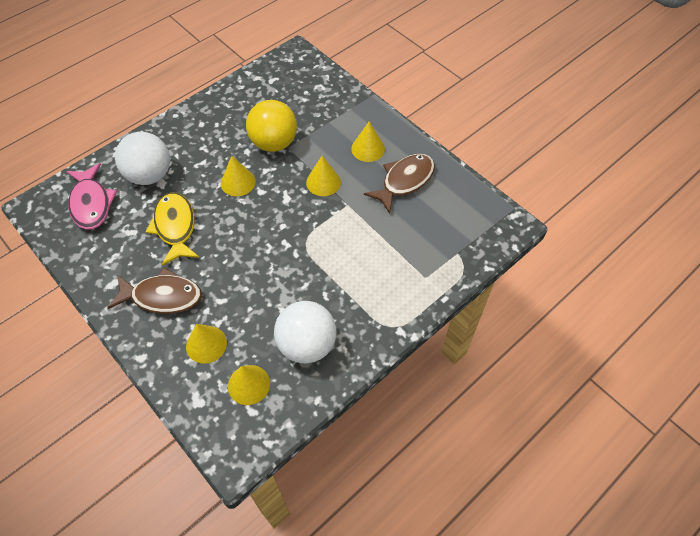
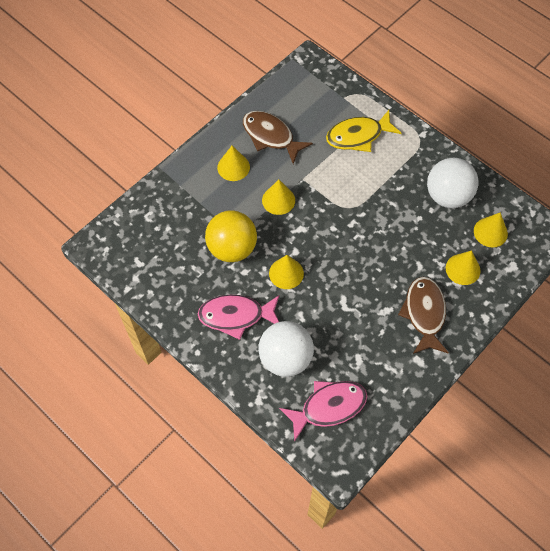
camera: 95 degrees left, 5 degrees up
yellow fish [146,192,199,266] -> yellow fish moved to [326,110,402,152]
none -> pink fish [198,295,280,340]

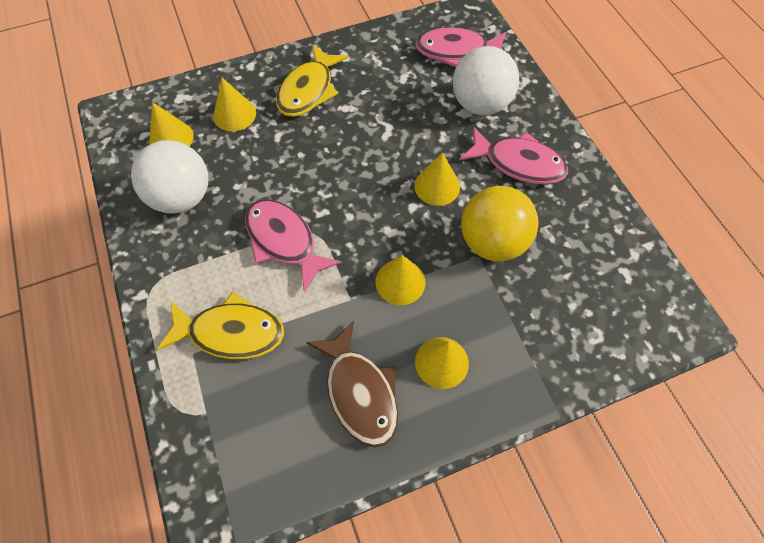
camera: 155 degrees left, 0 degrees up
brown fish [398,277,449,354] -> yellow fish [276,44,348,117]
none -> pink fish [245,199,342,292]

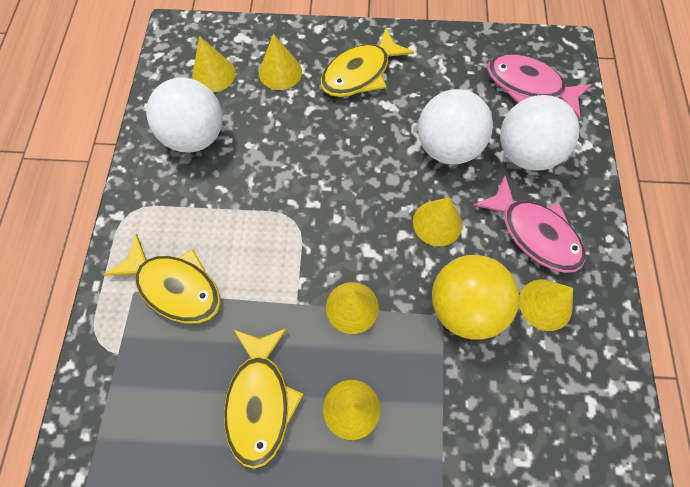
camera: 25 degrees right, 5 degrees up
pink fish [245,199,342,292] -> none
brown fish [306,321,398,447] -> yellow fish [224,328,303,469]
none -> white ball [418,89,493,165]
none -> yellow cone [519,279,573,331]

